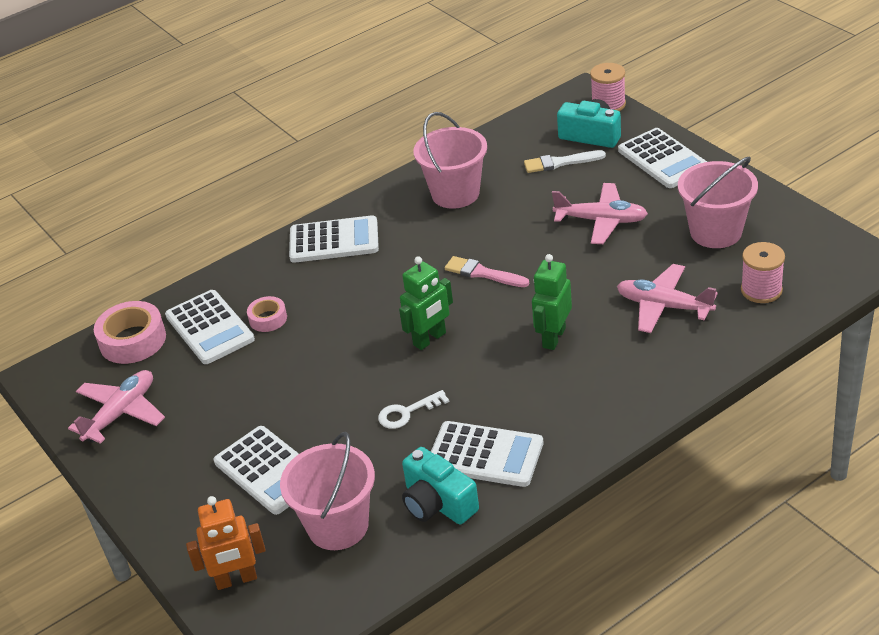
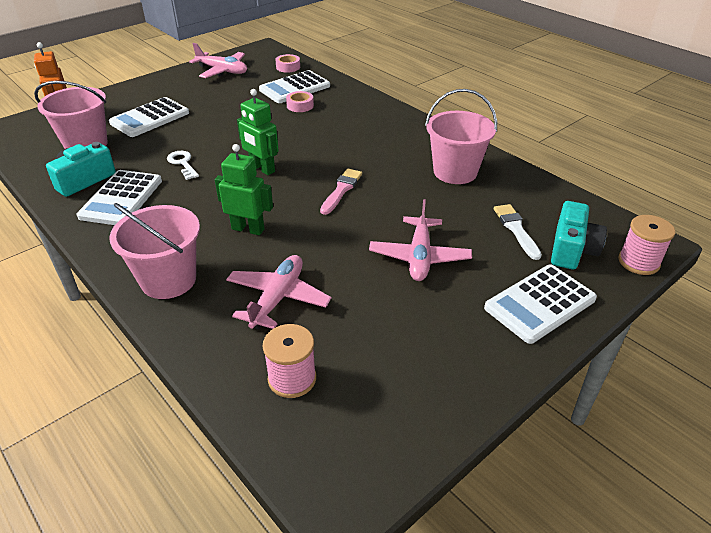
camera: 80 degrees right, 0 degrees up
pink tape [94,301,166,364] -> pink tape [275,54,300,73], size x0.57
white calculator [289,215,379,263] -> none
pink bucket [678,157,758,248] -> pink bucket moved to [109,203,200,299]

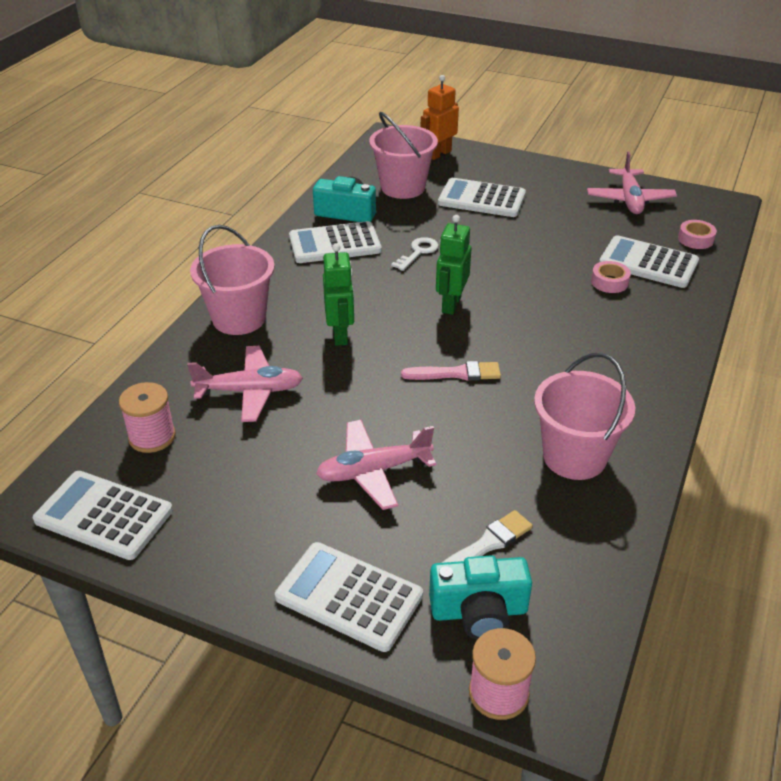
camera: 65 degrees right, 0 degrees up
none -> white calculator [33,471,173,560]

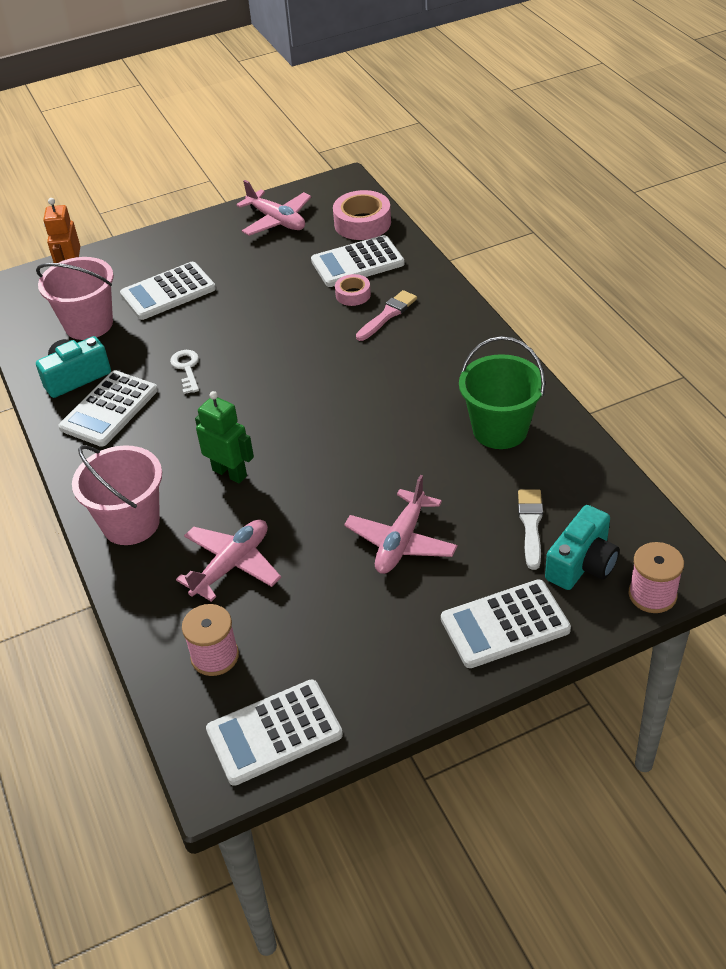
camera: 45 degrees left, 5 degrees up
pink brush [401,361,501,381] -> pink brush moved to [356,290,417,341]
green robot [436,215,472,315] -> none
pink bucket [534,353,635,480] -> green bucket [459,336,545,449]
pink tape [678,220,717,249] -> pink tape [333,190,391,240], size x1.74

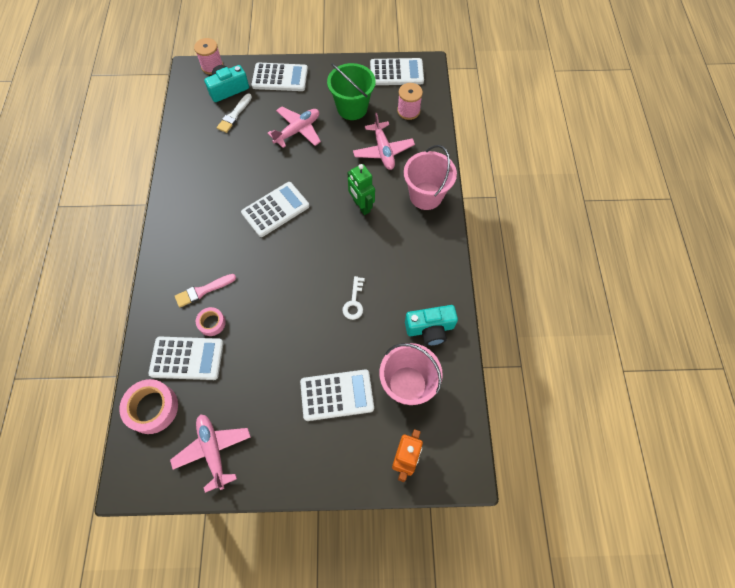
camera: 160 degrees left, 20 degrees up
white calculator [58,370,158,447] -> white calculator moved to [241,182,309,237]
pink plane [176,520,281,602] -> pink plane turned 75 degrees counterclockwise [353,113,415,170]
green bucket [459,336,545,449] -> green bucket moved to [327,63,376,120]

